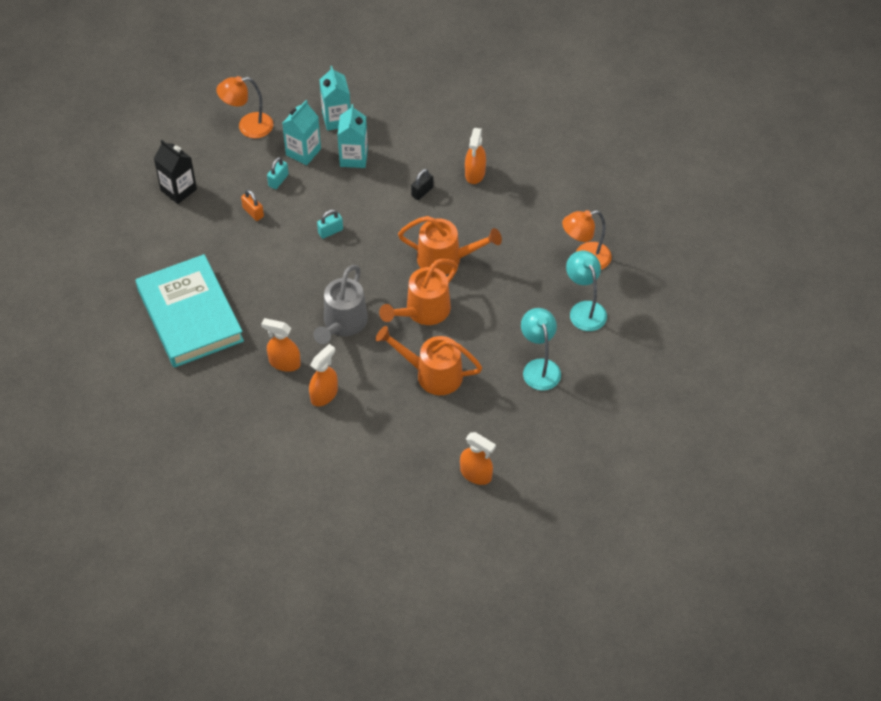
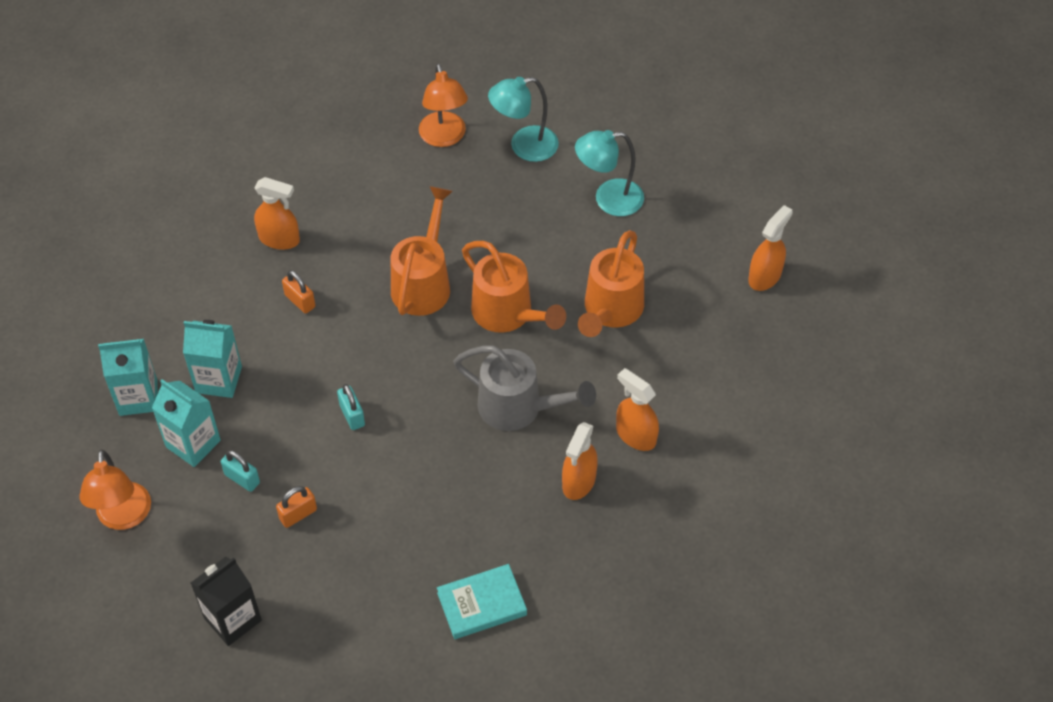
camera: 85 degrees left, 0 degrees up
turquoise book [136,254,244,368] -> turquoise book [437,564,527,639], size x0.48
black padlock [411,169,434,200] -> orange padlock [282,270,315,314]

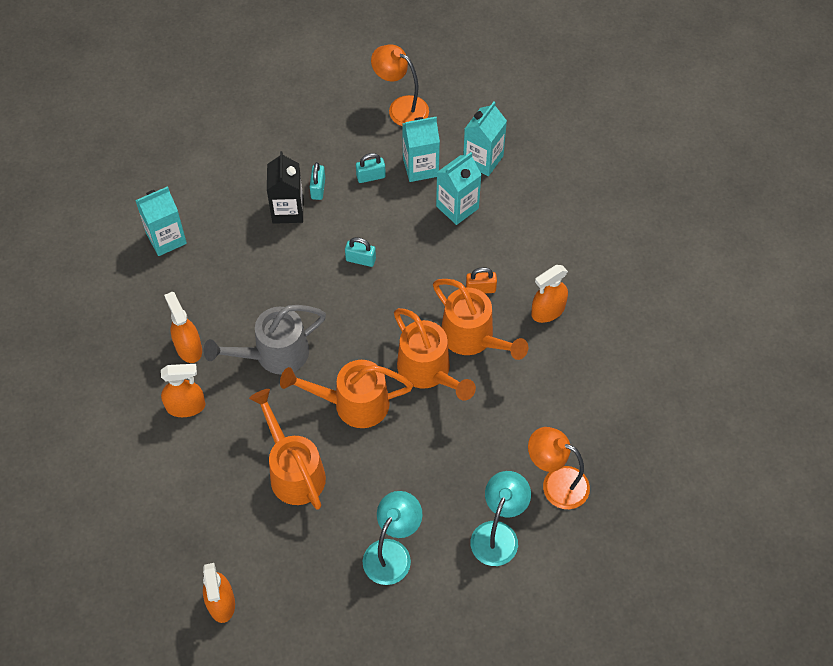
camera: 130 degrees right, 5 degrees up
black carton [191,557,262,646] -> black carton moved to [267,151,303,224]
orange padlock [276,486,317,528] -> turquoise padlock [310,162,325,200]
turquoise book [437,564,527,639] -> turquoise carton [135,186,187,256]
none -> orange watering can [433,279,528,360]

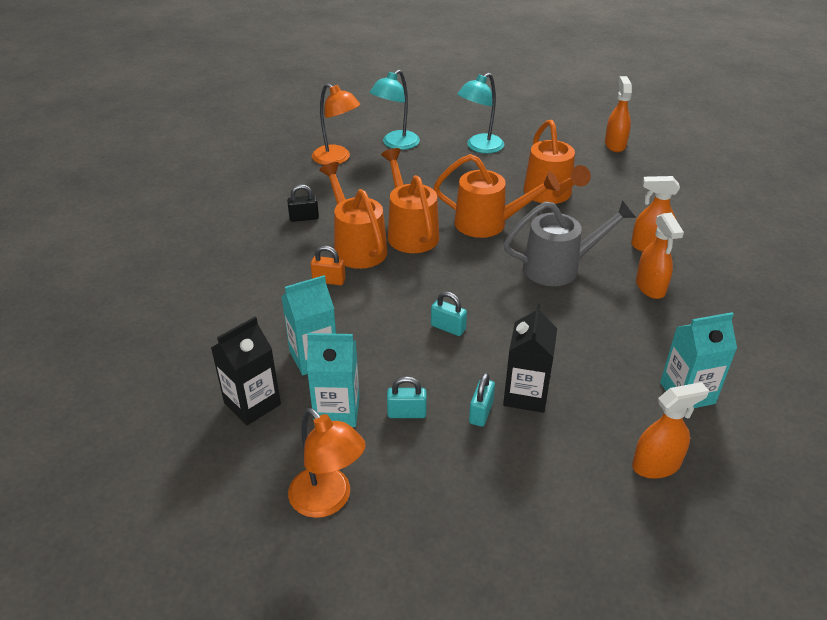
camera: 165 degrees left, 20 degrees down
turquoise carton [463,101,507,176] -> black carton [211,317,281,425]
orange spray bottle [531,265,568,323] -> orange spray bottle moved to [632,382,709,479]
none -> black padlock [287,184,319,222]

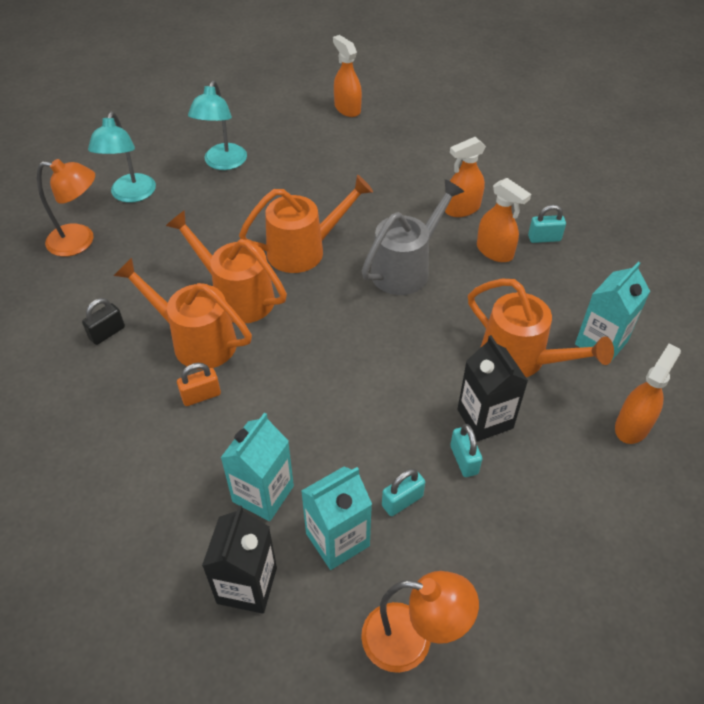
camera: 35 degrees left, 10 degrees up
turquoise padlock [431,291,467,336] -> turquoise padlock moved to [528,205,566,243]
orange watering can [524,120,591,204] -> orange watering can moved to [468,279,614,377]

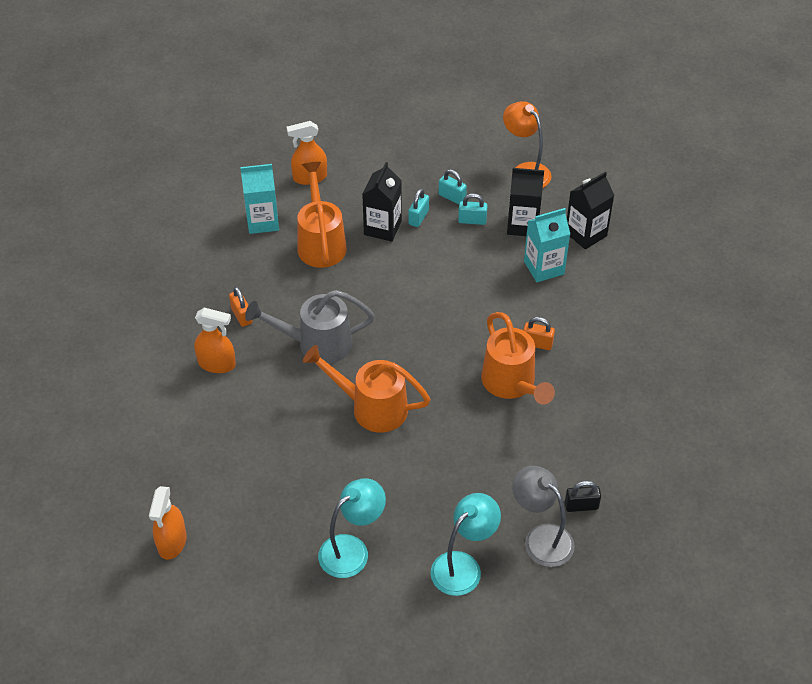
camera: 140 degrees left, 0 degrees up
orange lamp [37,159,95,257] -> grey lamp [512,466,575,567]
black padlock [82,298,125,345] -> black padlock moved to [565,481,601,512]
orange watering can [166,210,287,324] -> none
turquoise carton [301,466,372,570] -> black carton [507,168,544,236]
orange spray bottle [477,178,531,262] -> orange padlock [229,287,252,327]
turquoise padlock [528,205,566,243] -> turquoise padlock moved to [439,169,467,205]

